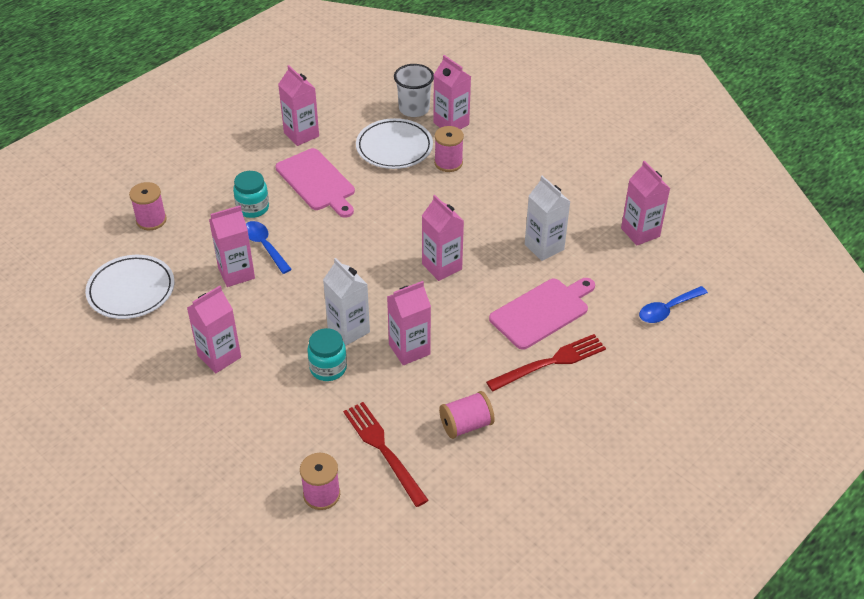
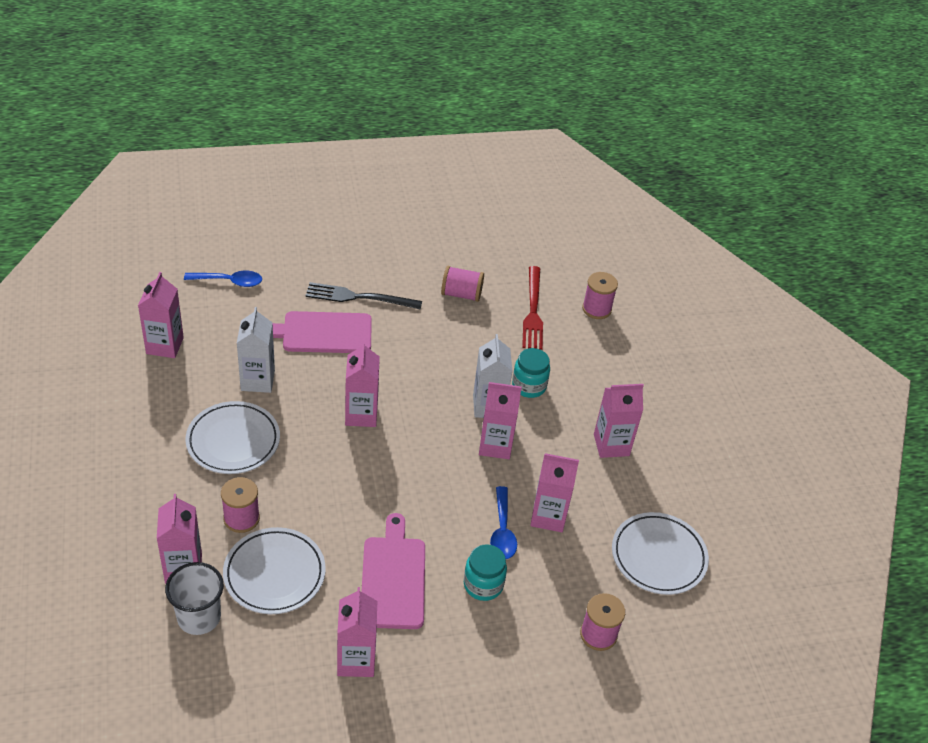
camera: 150 degrees left, 0 degrees up
pink carton [387,281,431,365] -> pink carton moved to [479,382,522,459]
red fork [486,334,606,391] -> black fork [305,282,422,310]
none -> white plate [186,401,280,474]

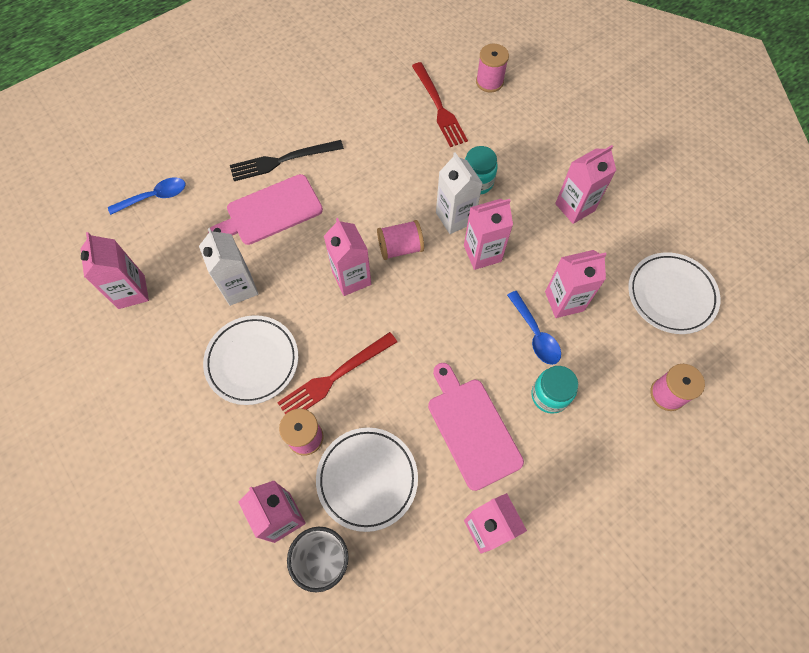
camera: 20 degrees left, 20 degrees up
pink spool [441,266,484,302] -> pink spool moved to [377,220,424,260]
none -> red fork [277,332,397,414]

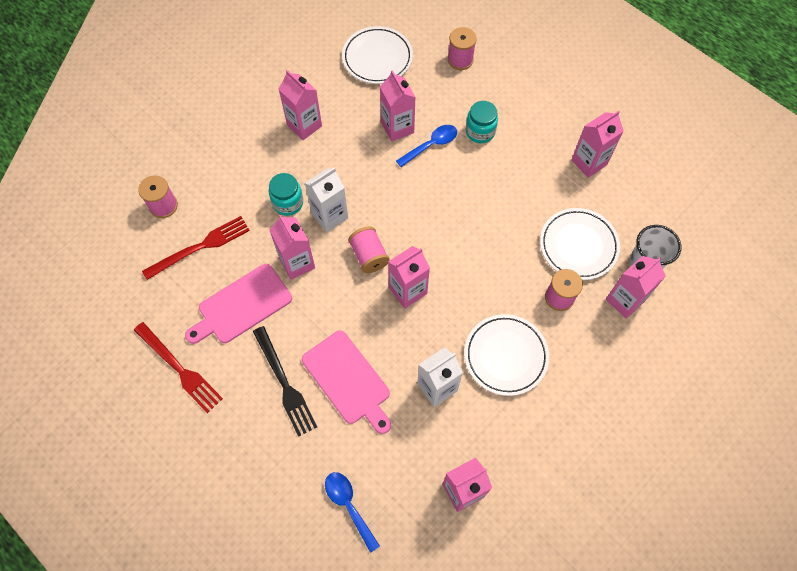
camera: 100 degrees left, 0 degrees up
red fork [277,332,397,414] -> red fork moved to [134,322,223,413]
pink cutting board [428,363,524,491] -> pink cutting board moved to [185,264,292,344]
pink carton [464,199,513,270] -> pink carton moved to [269,214,315,280]

